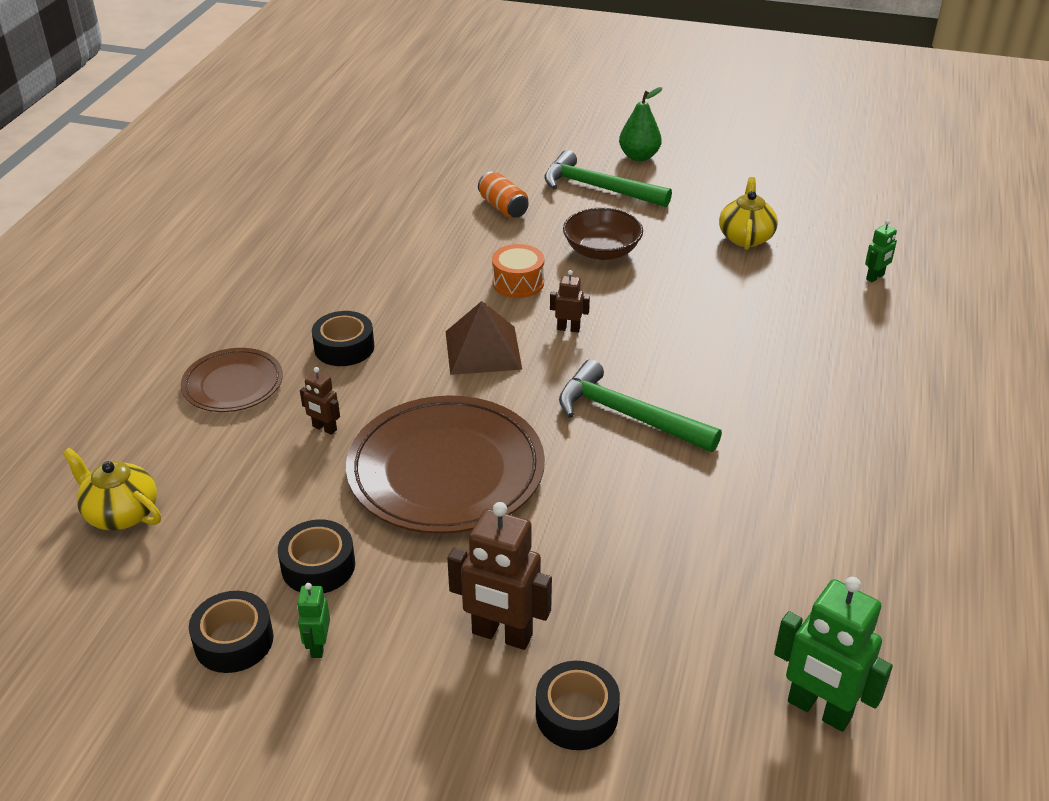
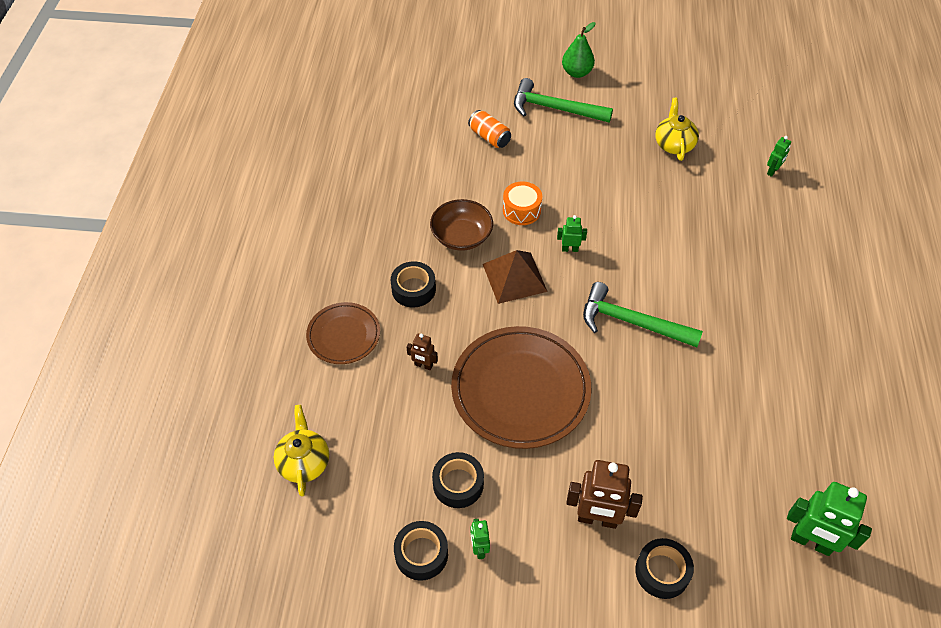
camera: 10 degrees left, 15 degrees up
yellow teapot [63,448,161,530] -> yellow teapot turned 60 degrees clockwise [274,405,329,496]
brown robot [550,270,590,333] -> green robot [557,215,587,252]
brown bowl [563,208,643,260] -> brown bowl moved to [430,199,493,251]

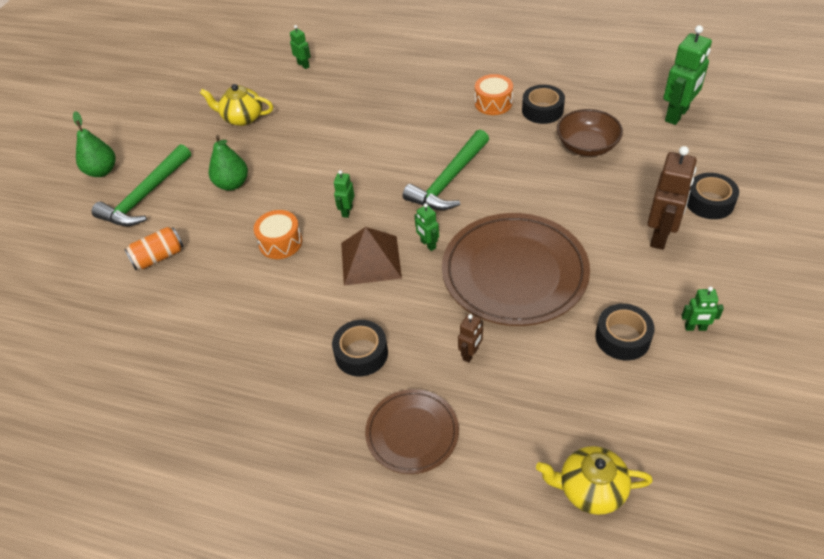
camera: 75 degrees left, 5 degrees down
black tape [394,521,448,581] -> black tape moved to [522,85,565,124]
brown bowl [430,199,493,251] -> brown bowl moved to [557,109,623,156]
none -> green pear [209,135,248,191]
none -> green robot [414,203,439,251]
none -> orange drum [475,74,513,115]

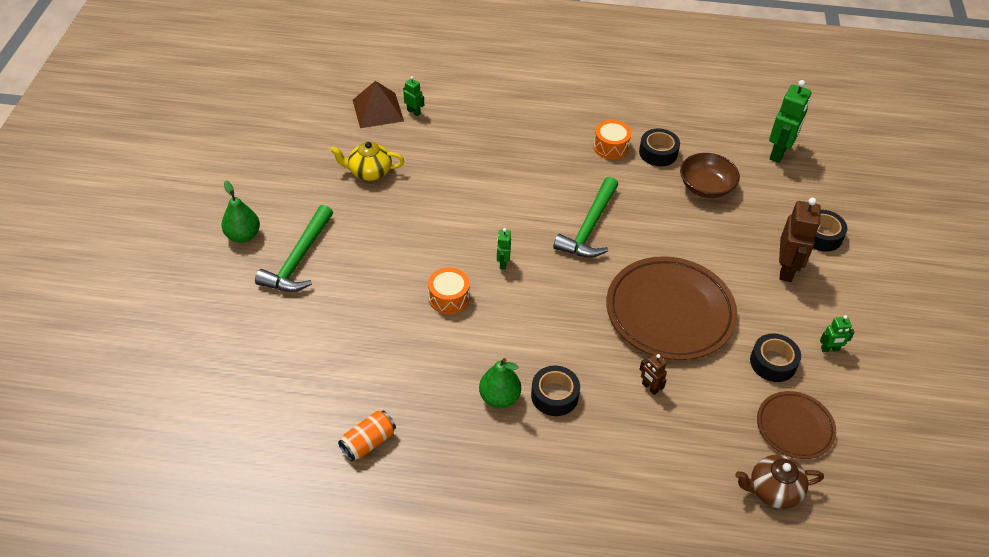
camera: 15 degrees left, 0 degrees up
orange can [124,227,184,270] -> orange can moved to [338,410,396,461]
green pear [209,135,248,191] -> green pear moved to [479,358,521,408]
brown pyramid [341,227,402,286] -> brown pyramid moved to [353,81,404,128]
brown plate [365,389,459,474] -> brown plate moved to [757,391,836,459]
green robot [414,203,439,251] -> none
brown robot [458,314,483,363] -> brown robot turned 120 degrees clockwise [639,353,667,395]
yellow teapot [536,446,653,515] -> brown teapot [735,455,824,509]

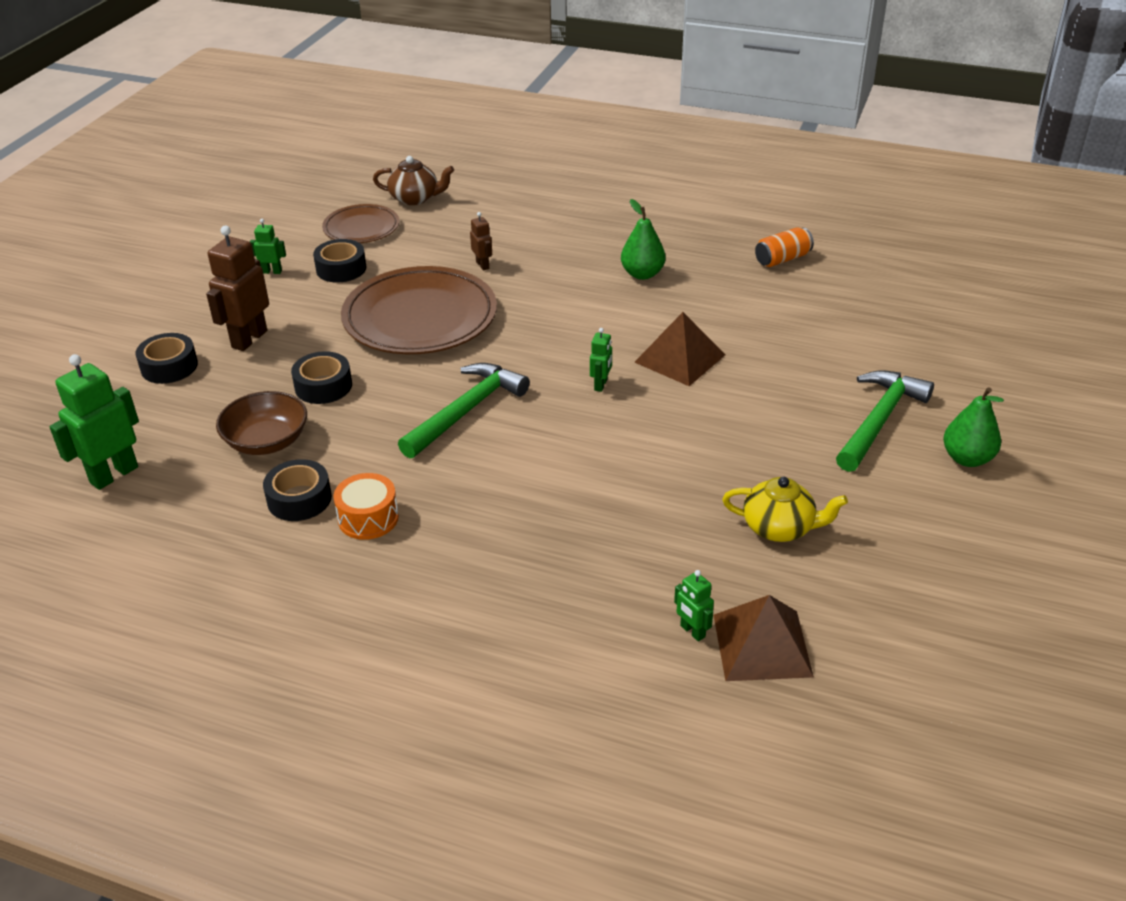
camera: 165 degrees left, 10 degrees down
orange drum [428,268,470,314] -> brown pyramid [634,312,725,386]
black tape [531,366,580,416] -> black tape moved to [291,351,352,404]

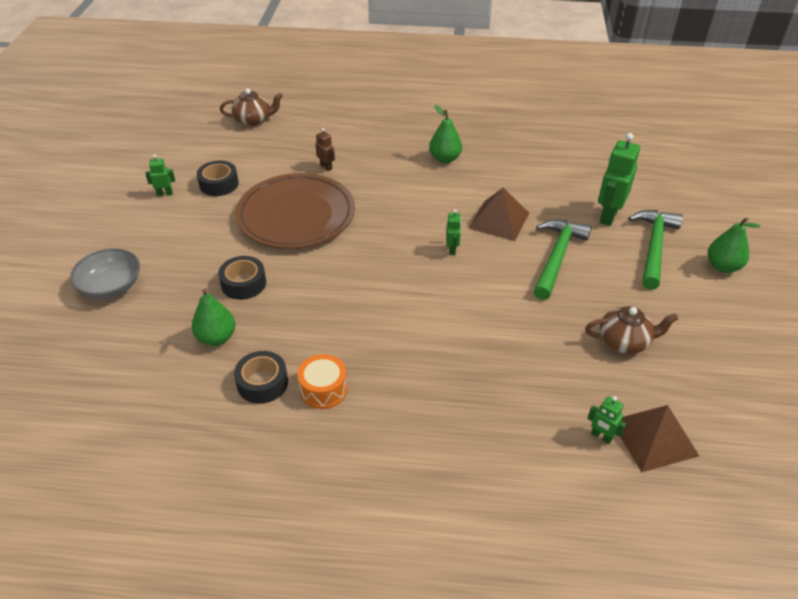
camera: 15 degrees left, 5 degrees up
green robot [49,354,139,490] -> green robot moved to [598,133,640,226]
black tape [136,333,198,384] -> grey bowl [70,248,140,299]
brown robot [206,226,269,351] -> none
brown bowl [216,391,307,455] -> green pear [192,289,235,346]
brown plate [322,204,399,243] -> none
green hammer [398,363,530,458] -> green hammer moved to [534,219,592,300]
yellow teapot [722,477,848,542] -> brown teapot [585,306,678,354]
orange can [755,228,814,267] -> none

